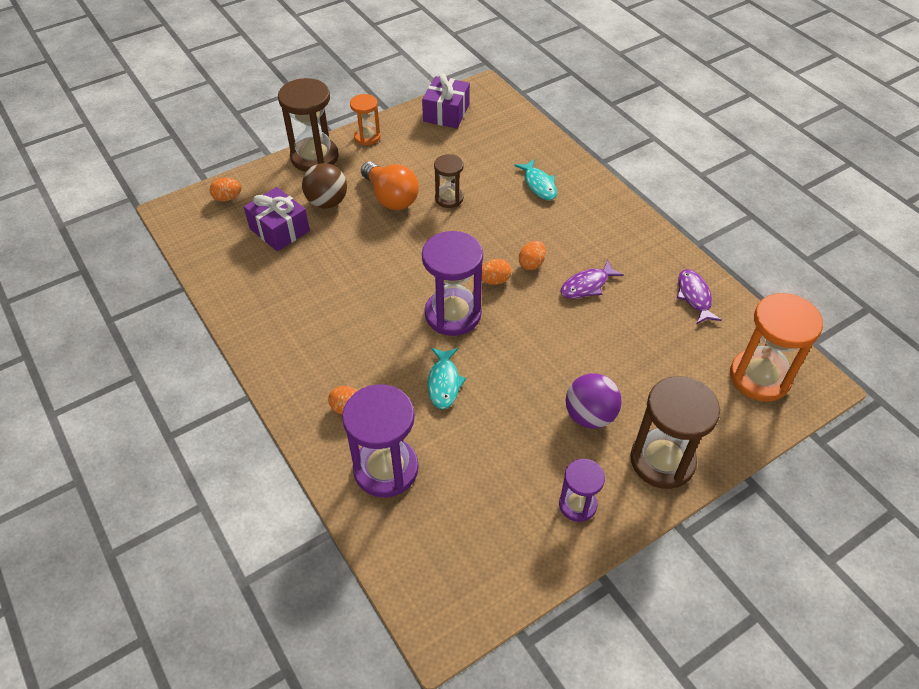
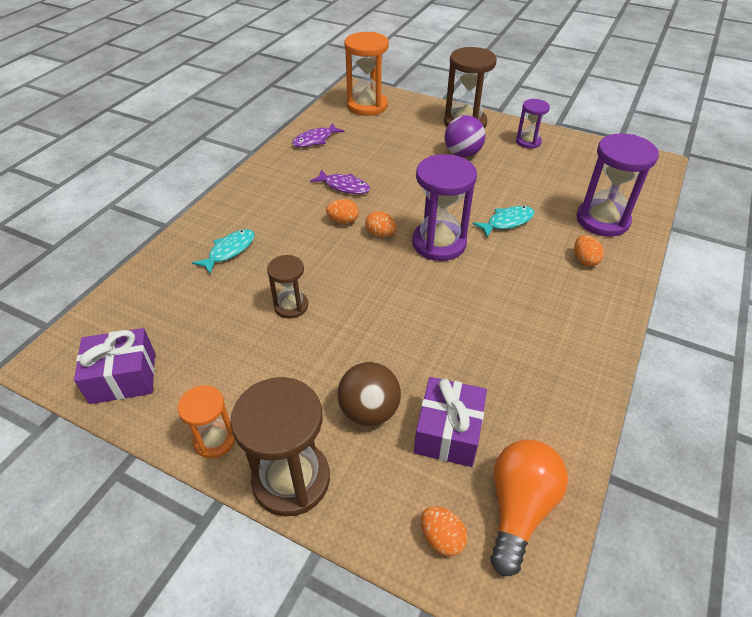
camera: 120 degrees left, 5 degrees down
orange light bulb [361,162,419,210] -> orange light bulb moved to [491,440,568,576]

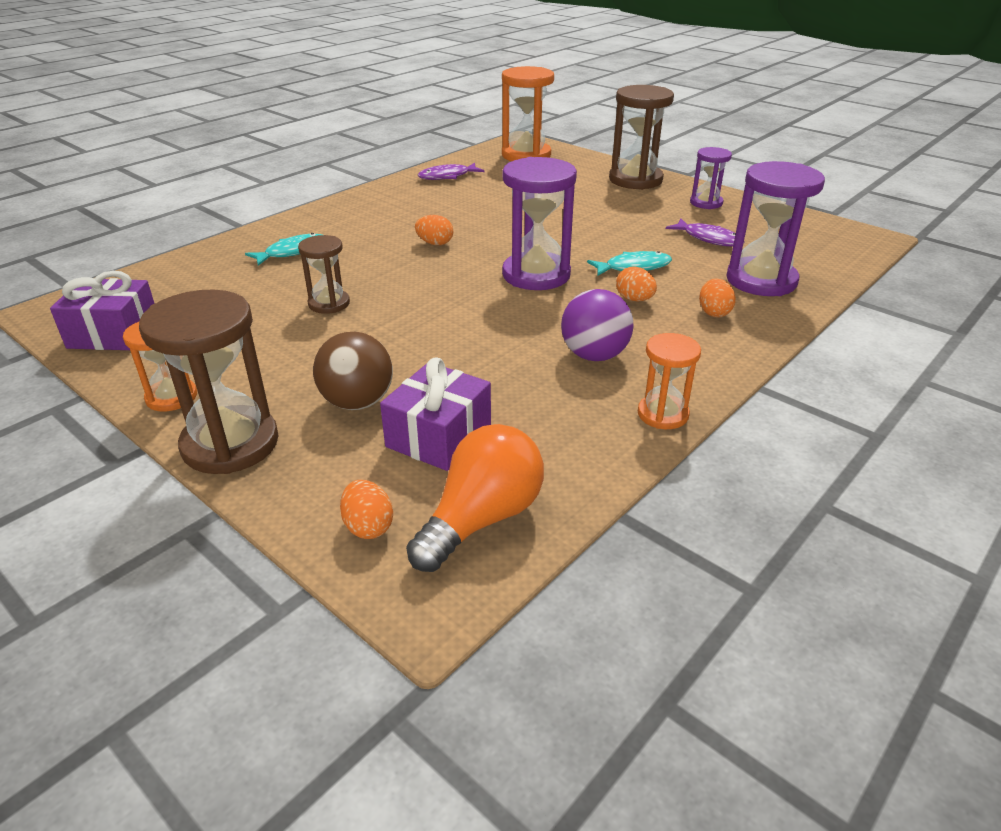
camera: 15 degrees right, 10 degrees down
purple fish [310,170,370,194] -> purple fish moved to [666,219,745,247]
orange egg [365,211,396,237] -> orange egg moved to [616,267,657,301]
purple ball [445,115,485,157] -> purple ball moved to [561,289,634,361]
none -> orange hourglass [638,333,701,429]

